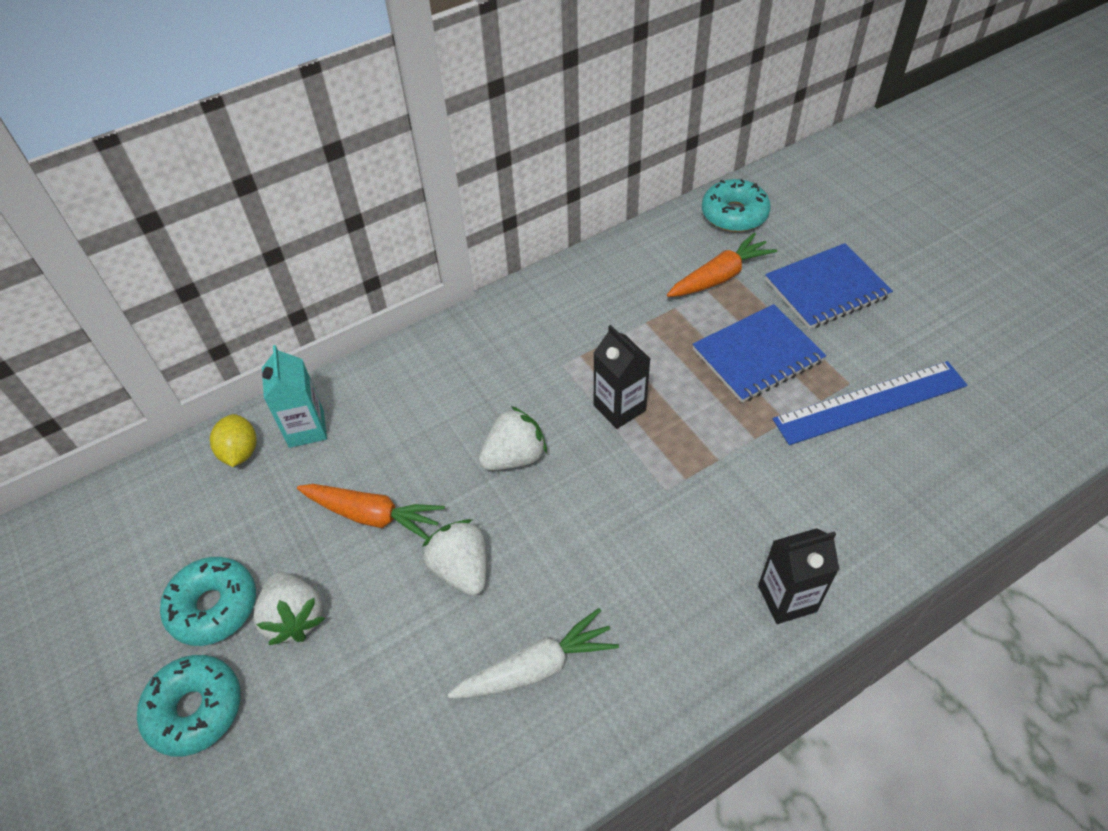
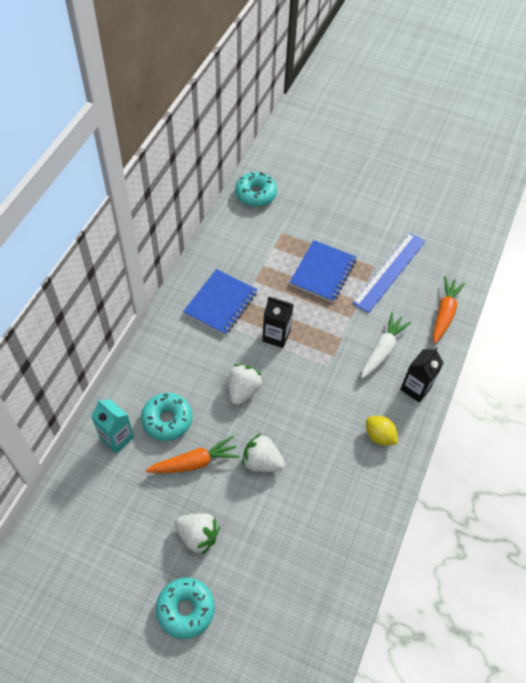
camera: 40 degrees left, 5 degrees up
turquoise donut [160,557,256,646] -> turquoise donut moved to [141,393,192,441]
yellow lemon [210,414,257,467] -> yellow lemon moved to [366,416,398,446]
white carrot [448,608,619,698] -> white carrot moved to [361,312,411,379]
orange carrot [667,232,777,297] -> orange carrot moved to [433,276,465,343]
blue notebook [765,243,893,329] -> blue notebook moved to [183,269,258,335]

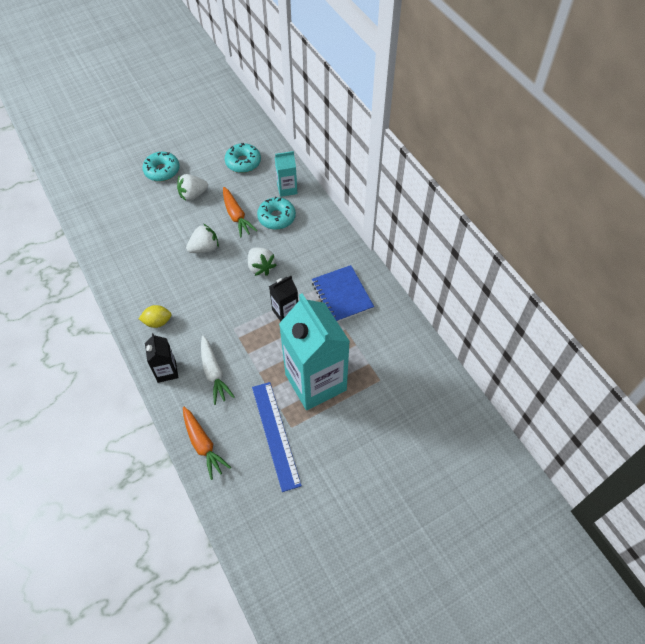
camera: 130 degrees right, 0 degrees up
orange carrot [146,436,240,473] -> orange carrot turned 45 degrees counterclockwise [223,187,257,238]
turquoise donut [235,172,277,207] -> turquoise donut moved to [225,143,261,173]
blue notebook [289,240,356,302] -> turquoise carton [279,294,350,410]

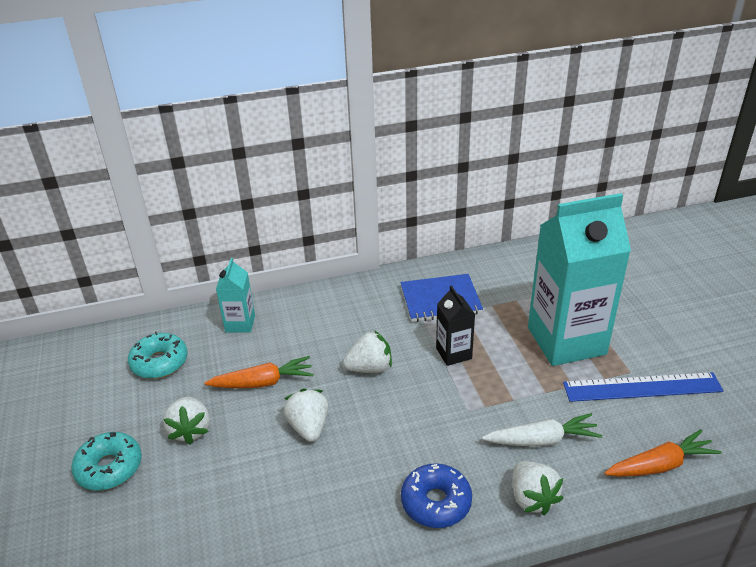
camera: 75 degrees left, 20 degrees down
yellow lemon [139,305,172,328] -> blue donut [401,463,472,528]
black carton [145,333,178,383] -> white strawberry [513,461,564,515]
turquoise donut [257,197,296,230] -> none

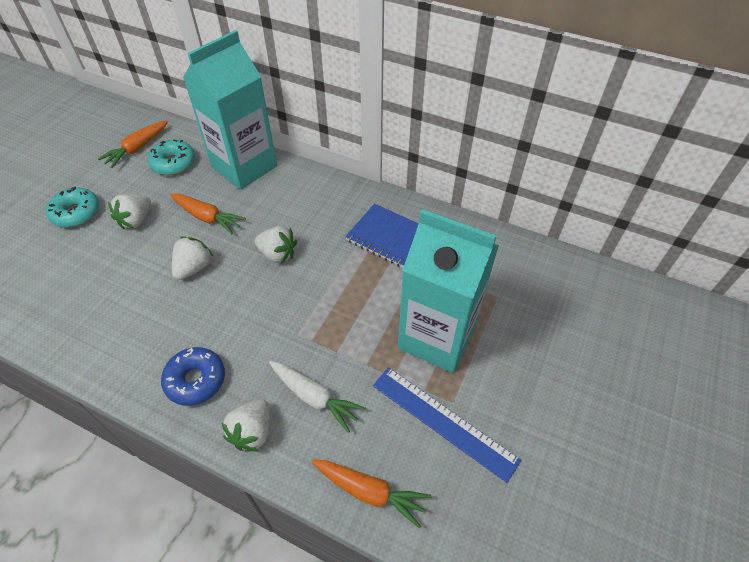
camera: 40 degrees right, 15 degrees up
turquoise carton [216,258,255,333] -> turquoise carton [183,30,277,189], size x2.18
black carton [436,285,475,366] -> none
none -> orange carrot [98,121,168,168]

